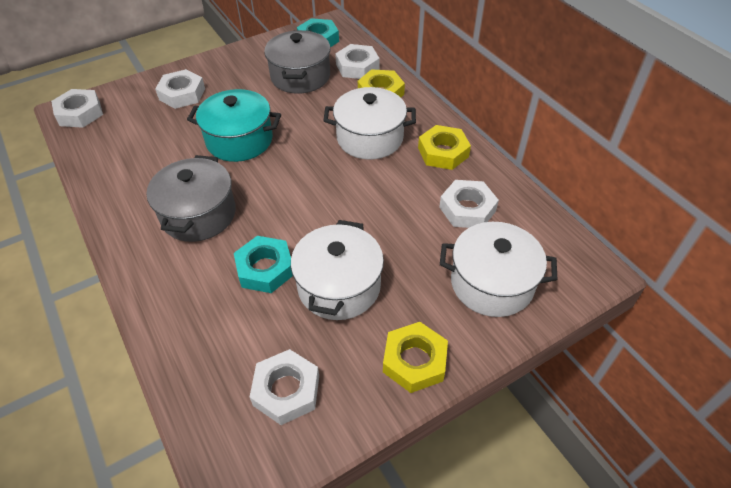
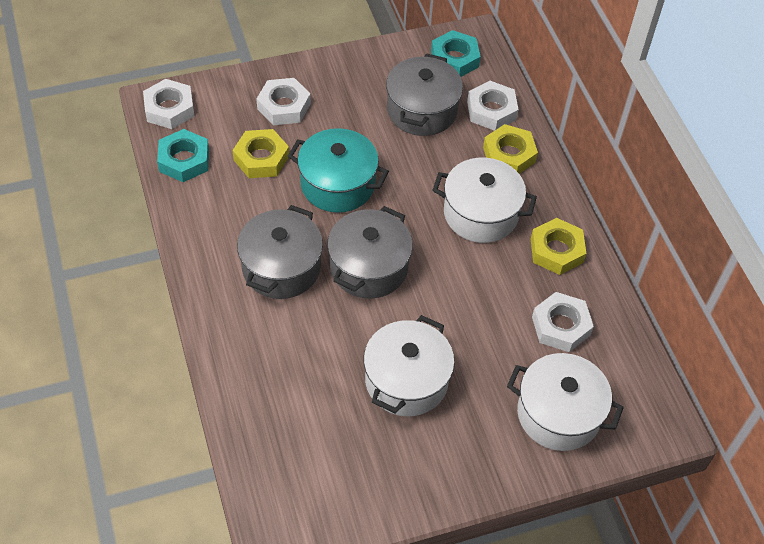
camera: 10 degrees right, 5 degrees up
turquoise nut [234,236,293,293] -> turquoise nut moved to [157,129,209,182]
white nut [250,349,319,425] -> none
yellow nut [383,322,448,393] -> yellow nut moved to [233,129,289,178]
none -> grey pot [327,206,413,298]

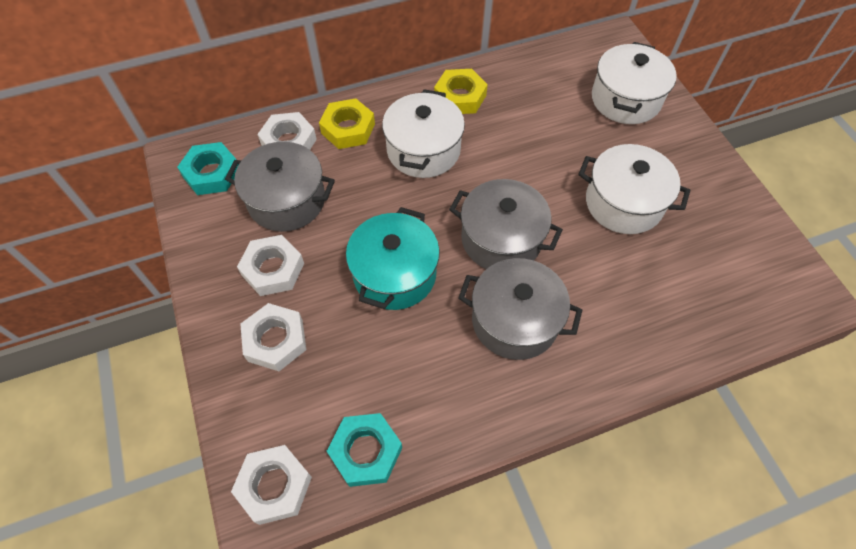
camera: 90 degrees left, 5 degrees up
yellow nut [233,129,289,178] -> none
white nut [532,292,594,352] -> white nut moved to [237,235,304,296]

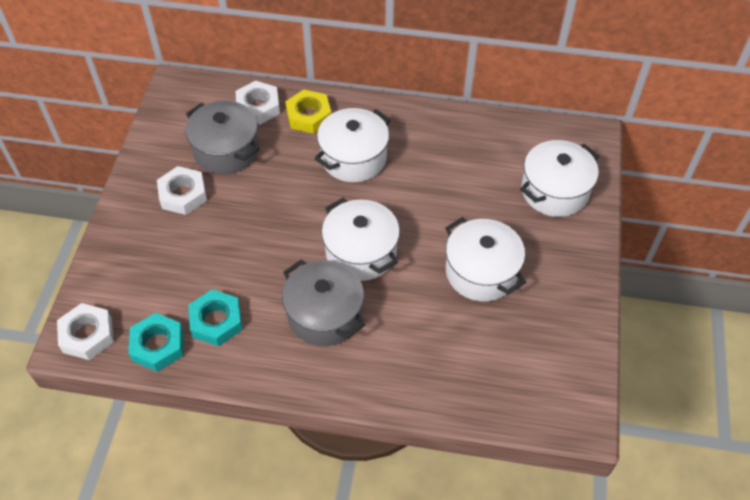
camera: 30 degrees right, 5 degrees down
turquoise nut [177,142,238,195] -> turquoise nut moved to [188,289,242,346]
white nut [240,303,306,371] -> none
turquoise pot [346,207,440,310] -> none
yellow nut [434,69,488,114] -> none
grey pot [449,179,563,269] -> white pot [322,197,400,281]

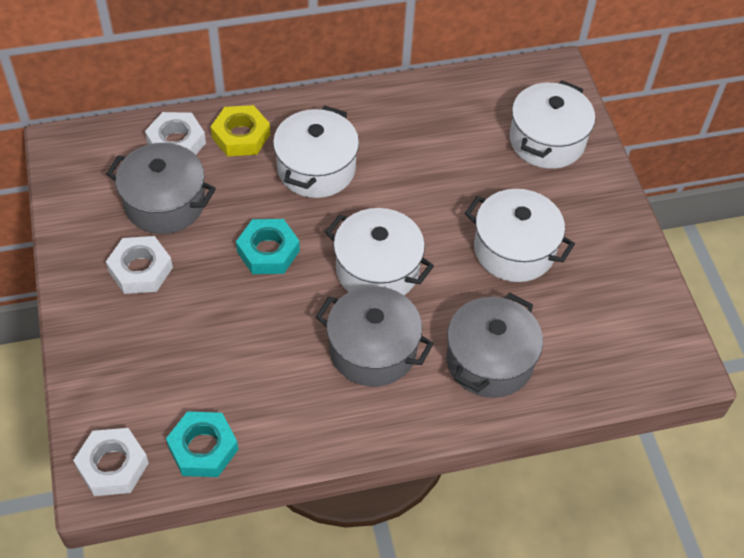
camera: 25 degrees left, 0 degrees up
turquoise nut [188,289,242,346] -> turquoise nut moved to [236,219,300,274]
none -> grey pot [447,293,543,398]

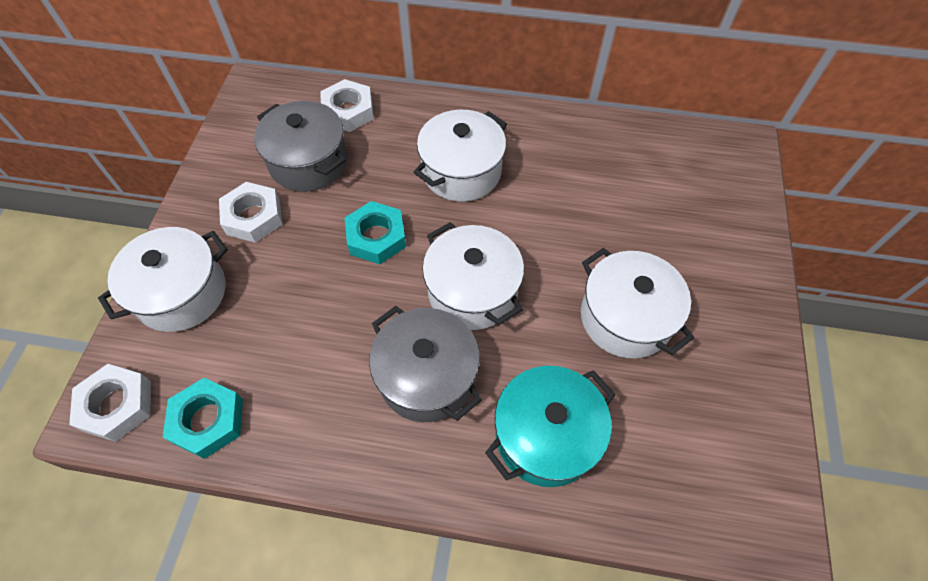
camera: 25 degrees right, 5 degrees up
yellow nut [211,105,270,156] -> none
grey pot [447,293,543,398] -> turquoise pot [485,366,616,487]
white pot [509,81,595,169] -> white pot moved to [98,227,228,332]

